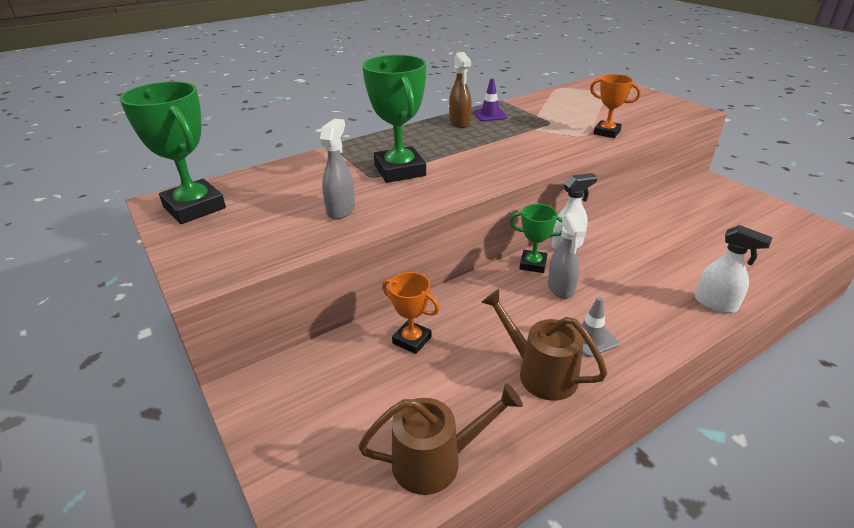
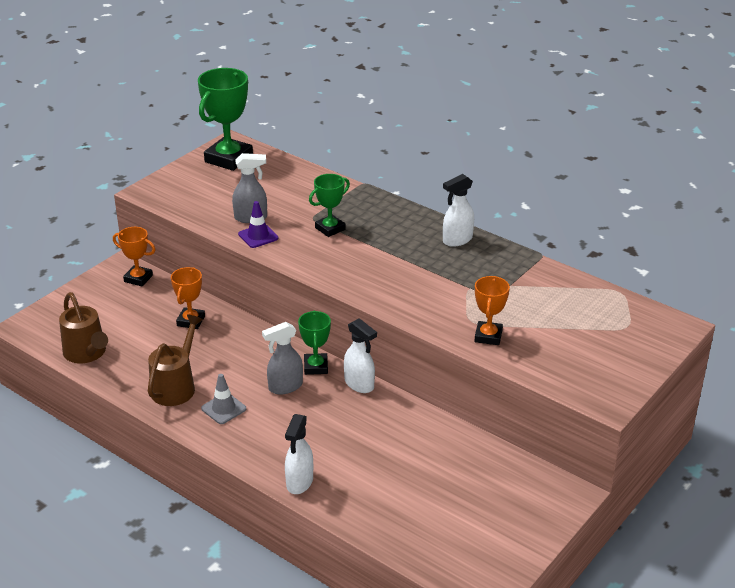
camera: 70 degrees right, 0 degrees up
green trophy [362,55,426,183] -> green trophy [309,174,350,237], size x0.57
brown spray bottle [449,52,472,128] -> white spray bottle [443,174,474,247]
purple traffic cone [474,79,507,122] -> purple traffic cone moved to [238,201,278,248]
none -> orange trophy [113,227,155,286]

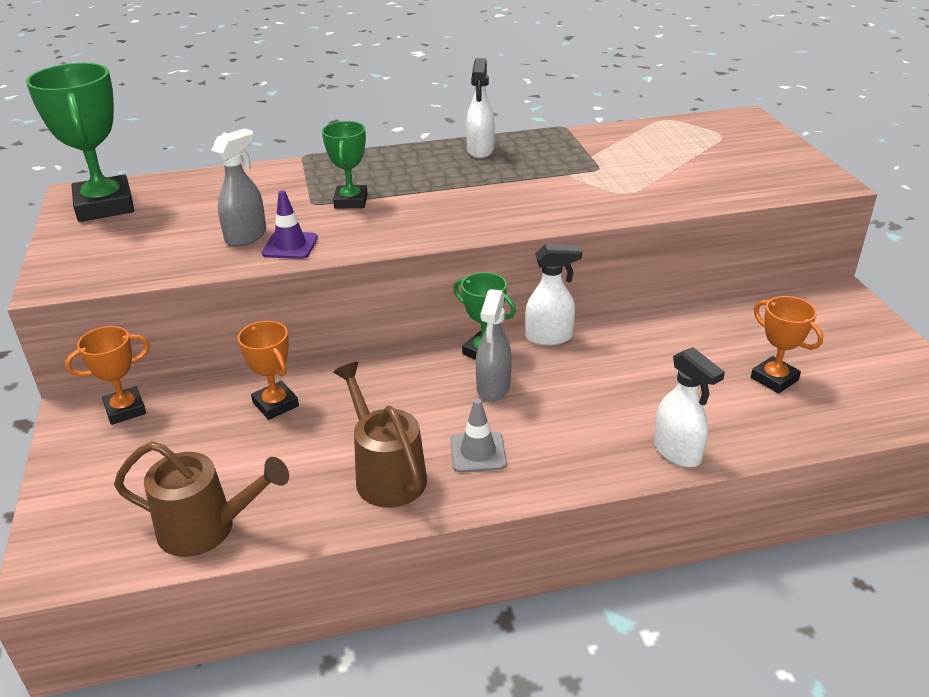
camera: 50 degrees left, 0 degrees up
orange trophy [475,276,510,345] -> orange trophy moved to [751,296,823,393]

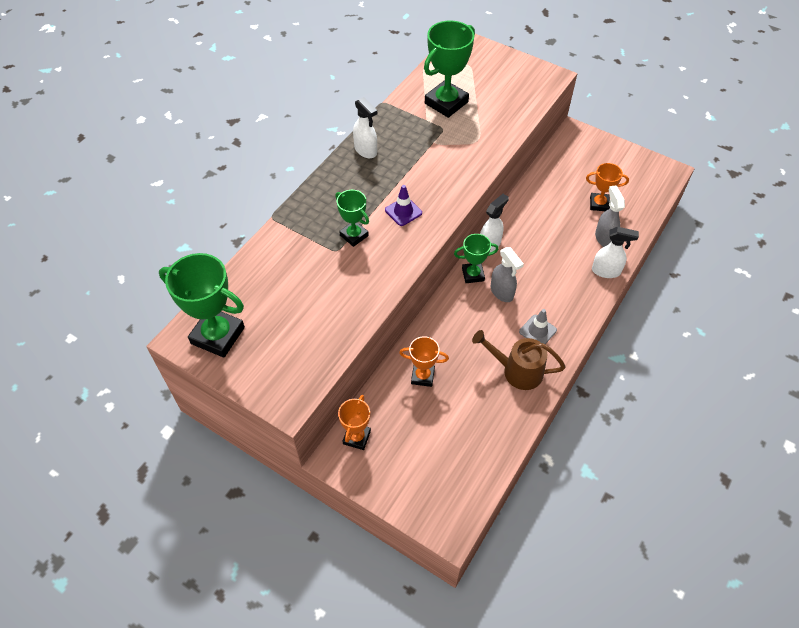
camera: 45 degrees left, 20 degrees up
brown watering can [114,441,289,557] -> none
grey spray bottle [211,128,266,247] -> grey spray bottle moved to [595,185,625,247]
purple traffic cone [262,190,318,259] -> purple traffic cone moved to [385,185,422,226]
none -> green trophy [424,20,475,118]

